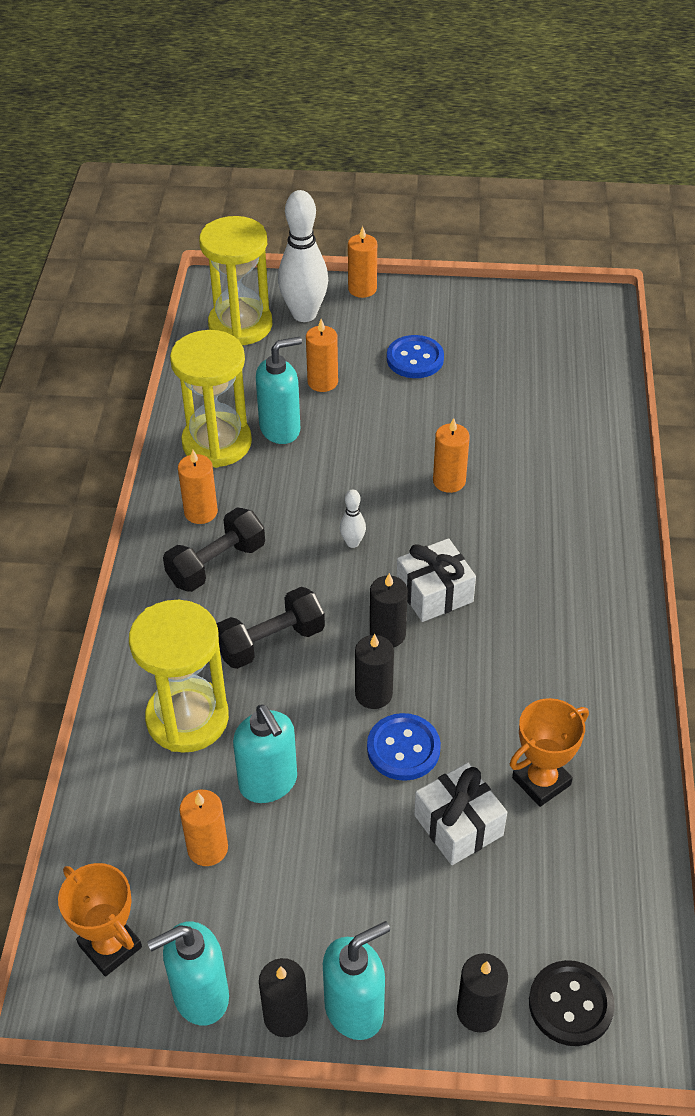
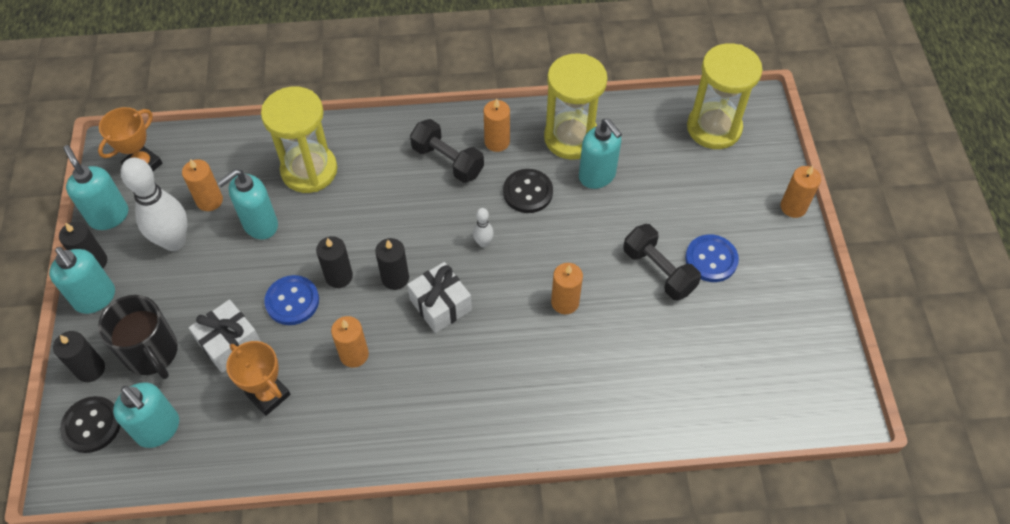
camera: 80 degrees right, 10 degrees up
black dumbbell [216,587,325,669] -> black dumbbell moved to [623,224,701,301]
white bowling pin [278,190,328,322] -> white bowling pin moved to [121,158,188,251]
orange candle [306,319,338,392] -> orange candle moved to [331,316,369,368]
none -> black mug [98,295,178,379]
none -> turquoise soap dispenser [113,382,179,448]
none -> black button [503,169,553,213]

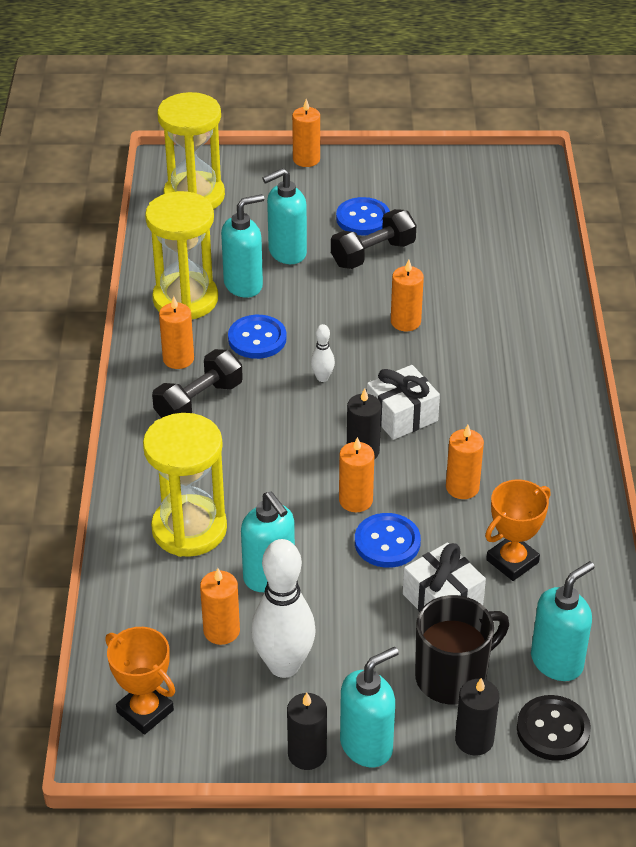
camera: 85 degrees left, 15 degrees down
turquoise soap dispenser [63,145,128,230] -> turquoise soap dispenser moved to [262,168,307,264]
black candle [316,236,353,288] -> orange candle [339,437,374,512]
black button [503,169,553,213] -> blue button [228,315,286,359]

